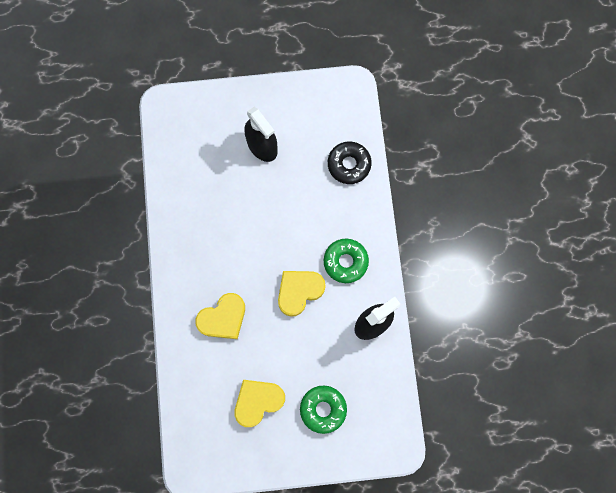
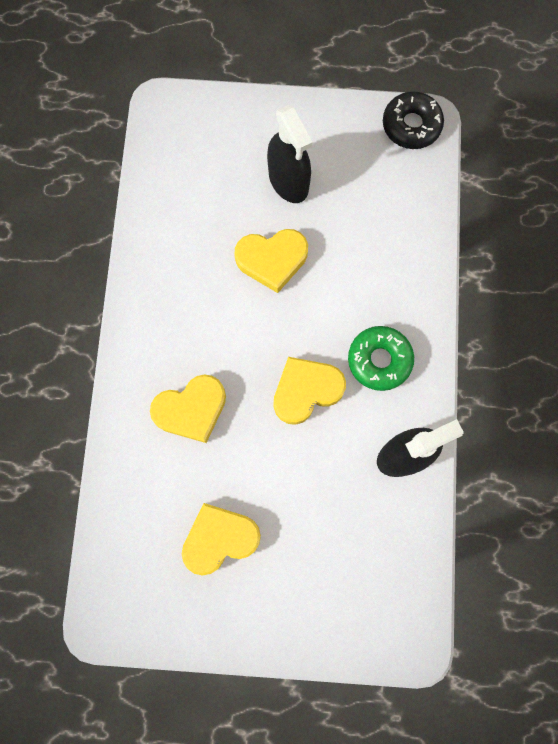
camera: 10 degrees right, 0 degrees up
green donut [300,385,347,434] -> none
black donut [328,142,372,184] -> black donut moved to [383,91,444,149]
none -> yellow heart [235,229,308,293]

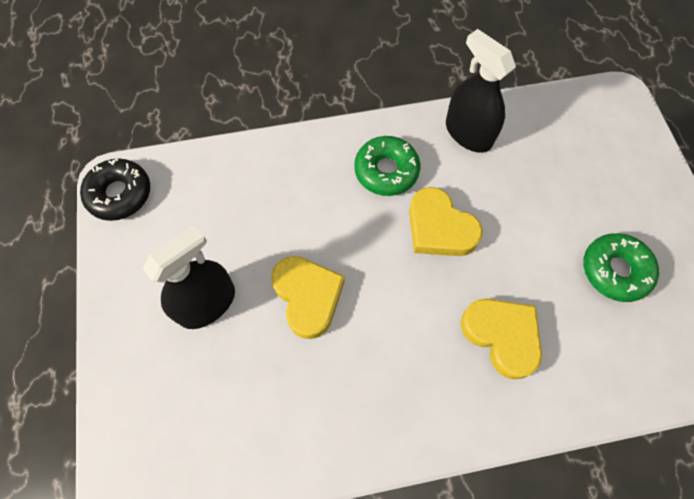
camera: 105 degrees left, 10 degrees down
yellow heart [182,503,261,576] -> green donut [583,233,659,302]

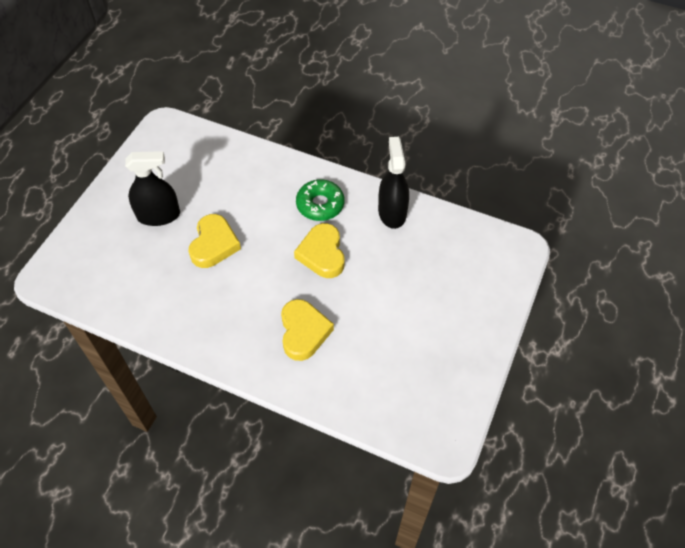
camera: 35 degrees right, 10 degrees down
black donut [80,158,150,221] -> none
green donut [583,233,659,302] -> none

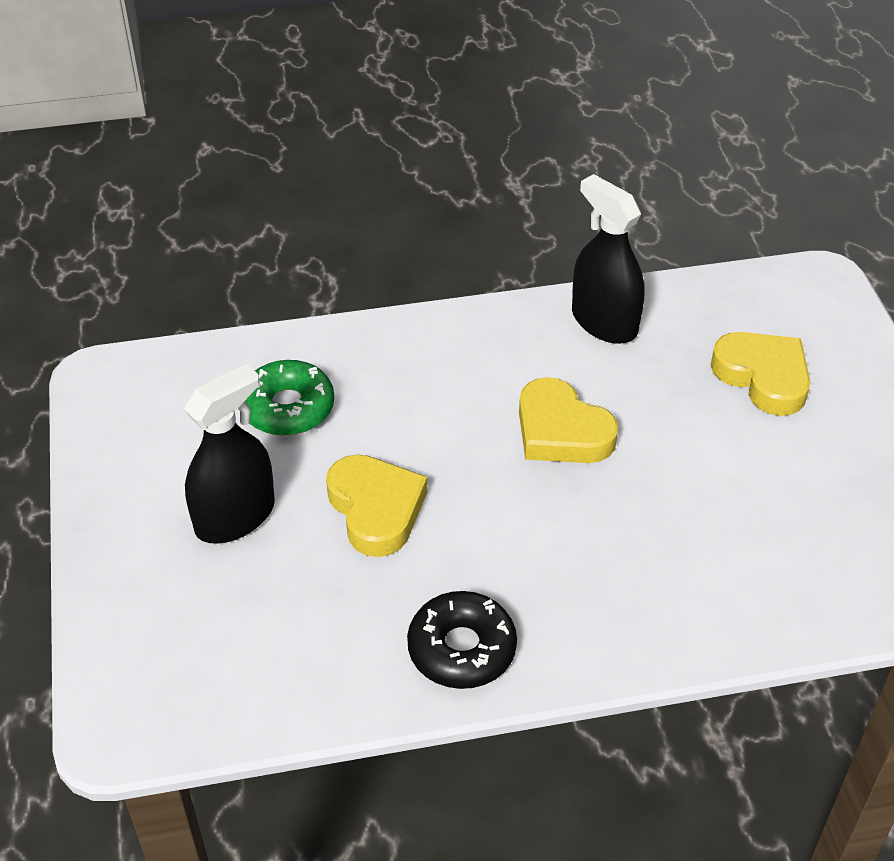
camera: 35 degrees left, 10 degrees down
yellow heart [281,299,334,361] -> yellow heart moved to [711,332,810,416]
green donut [296,179,344,221] -> green donut moved to [245,360,334,436]
none -> black donut [407,591,517,689]

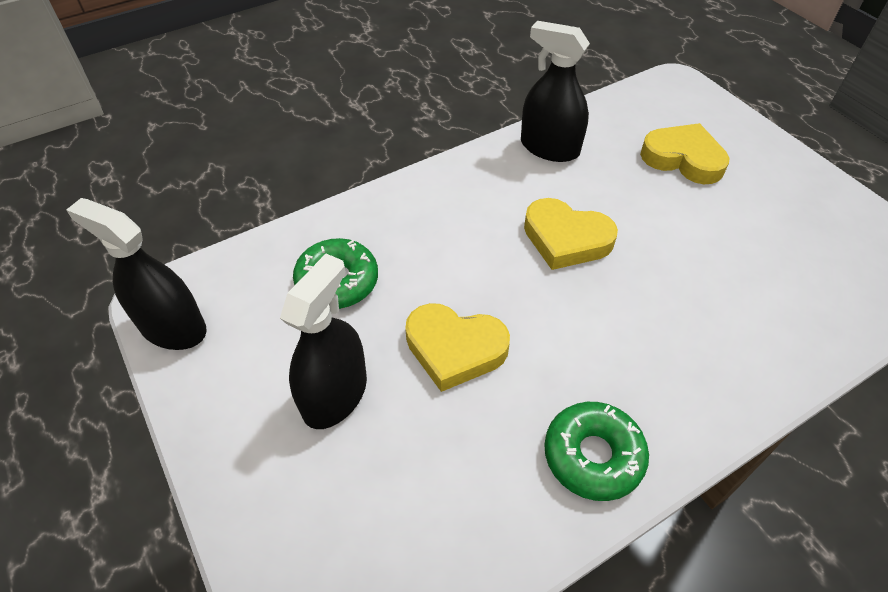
camera: 20 degrees left, 5 degrees up
yellow heart [326,454,427,557] -> yellow heart turned 150 degrees clockwise [405,303,510,392]
black donut [407,591,517,689] -> green donut [544,402,649,501]
none -> black spray bottle [66,198,206,350]

